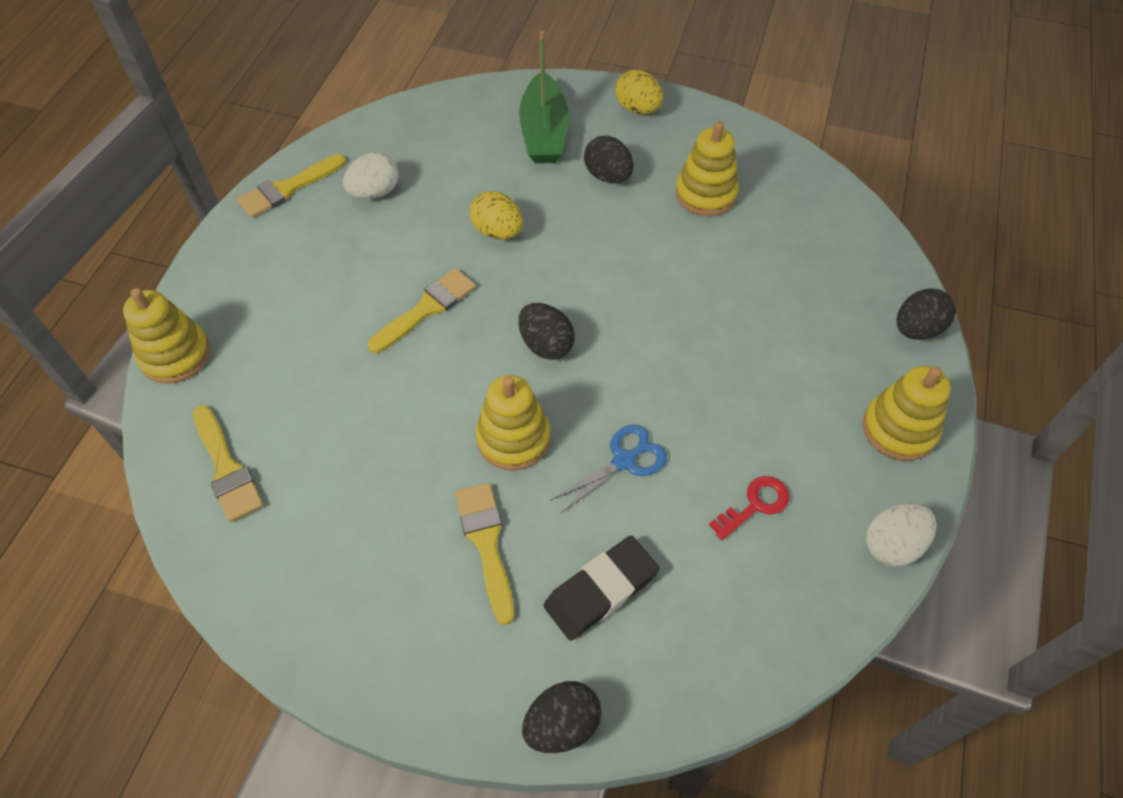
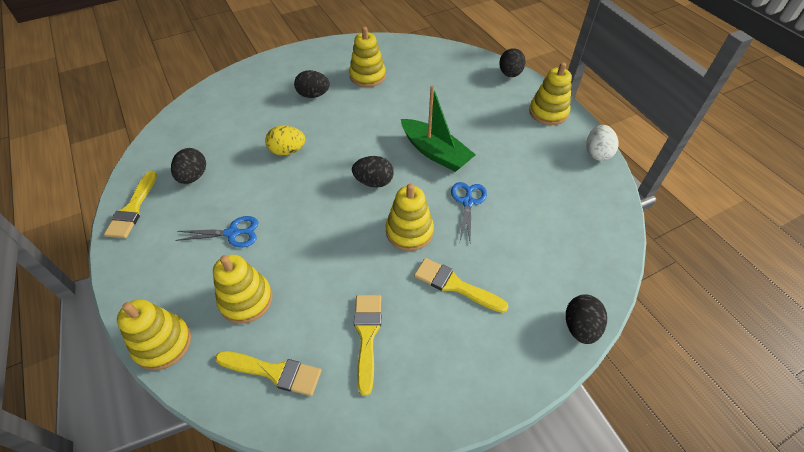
camera: 45 degrees left, 5 degrees down
white egg [343,152,399,199] -> black egg [171,148,206,184]
yellow brush [368,268,476,353] -> yellow brush moved to [354,295,381,396]
green boat [519,31,568,163] -> green boat moved to [401,85,476,172]
black eraser [543,536,659,641] -> none
yellow egg [615,69,663,114] -> none
red key [709,476,789,540] -> none
none -> blue scissors [175,216,259,248]
none -> yellow stacking toy [213,255,273,324]

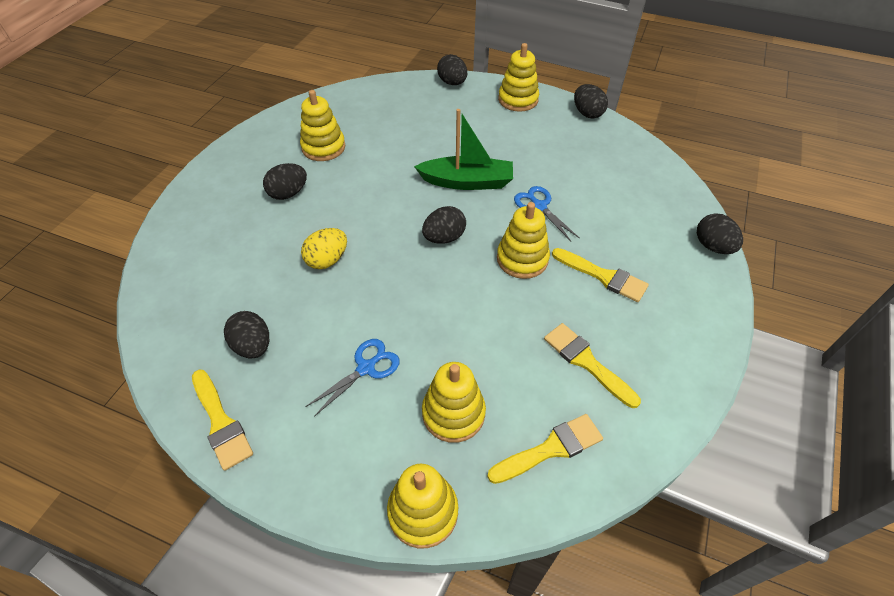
camera: 40 degrees left, 0 degrees up
yellow brush [414,258,509,313] -> yellow brush turned 135 degrees counterclockwise [552,248,649,302]
white egg [586,125,619,161] -> black egg [574,84,608,119]

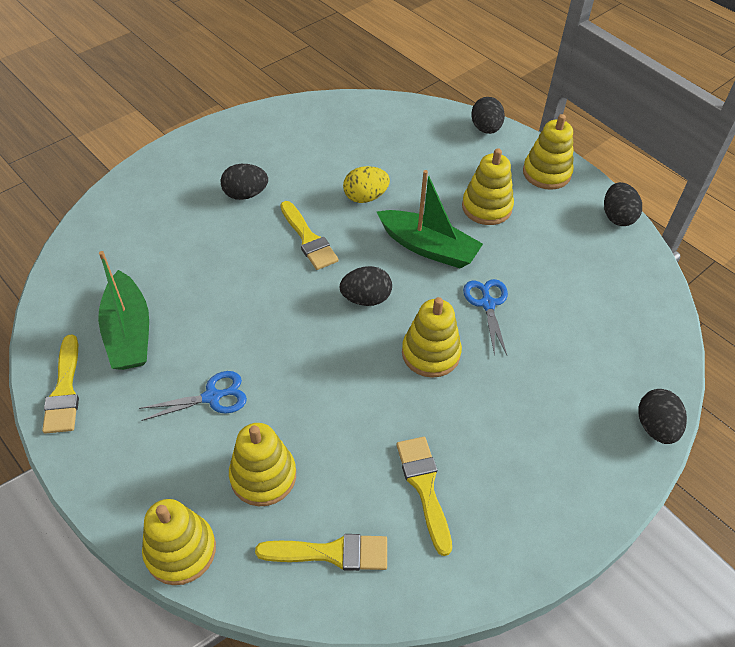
camera: 25 degrees right, 0 degrees up
black egg [224,311,269,358] -> green boat [98,251,149,370]
yellow stacking toy [300,90,346,161] -> yellow stacking toy moved to [462,148,514,225]
yellow egg [301,228,347,269] -> yellow egg moved to [343,166,390,203]
yellow brush [552,248,649,302] -> yellow brush moved to [280,201,339,270]

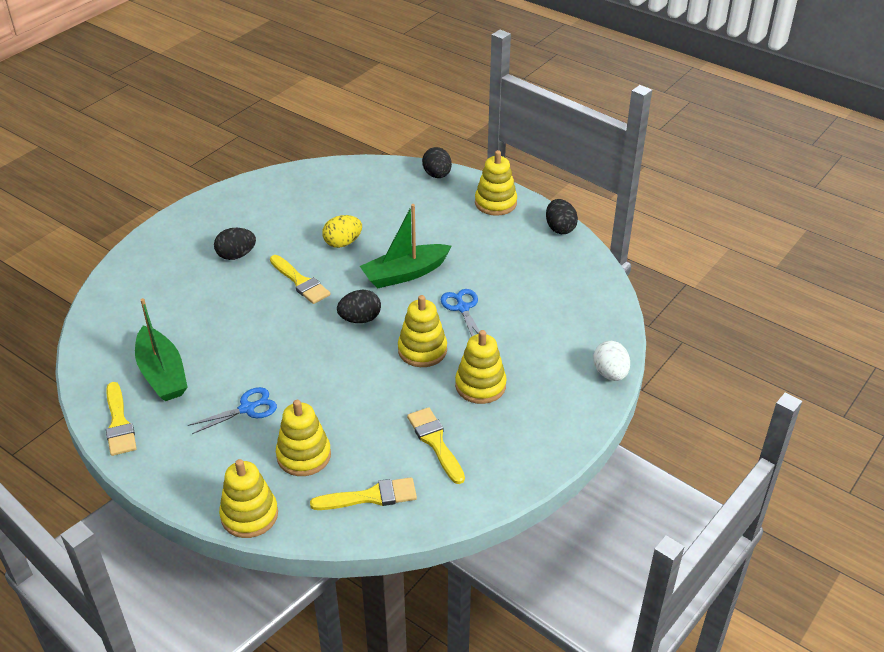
camera: 10 degrees left, 10 degrees down
green boat [377,170,483,269] -> green boat turned 135 degrees clockwise [360,204,452,288]
yellow stacking toy [462,148,514,225] -> yellow stacking toy moved to [455,330,507,404]
black egg [639,389,687,444] -> white egg [593,341,630,381]

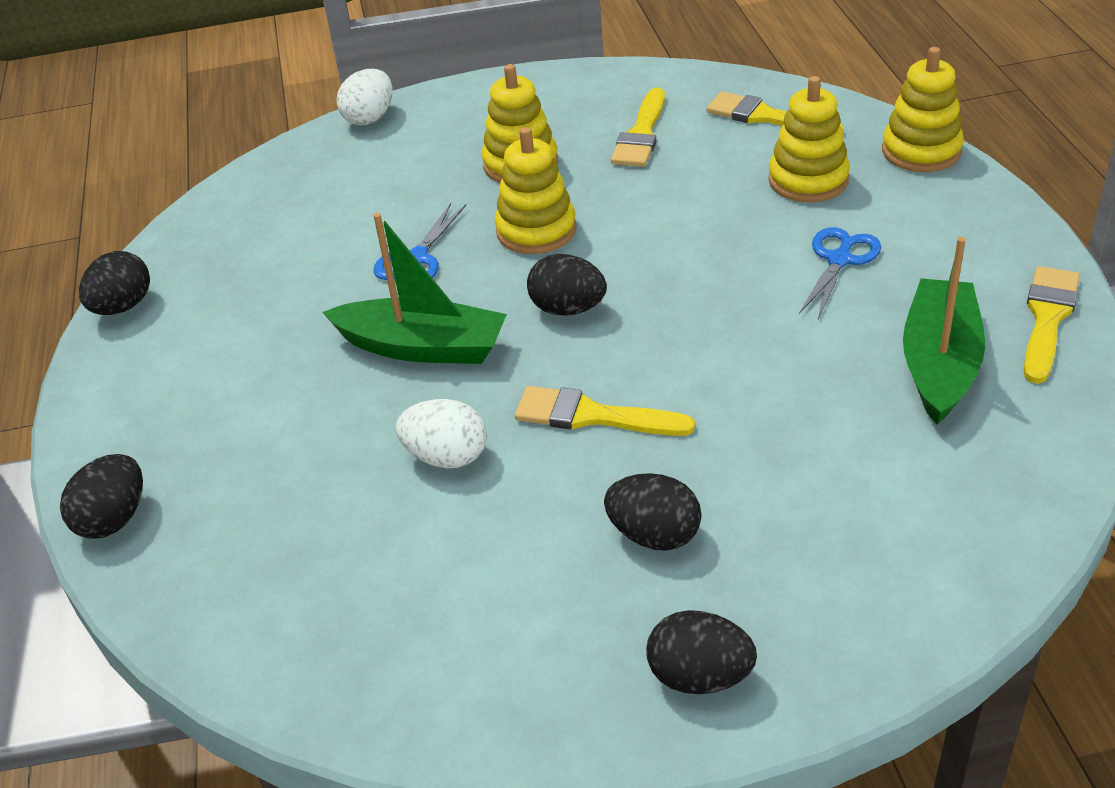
camera: 135 degrees left, 0 degrees up
blue scissors [188,387,277,434] -> blue scissors turned 105 degrees clockwise [799,227,881,319]
yellow brush [270,255,330,304] -> yellow brush turned 75 degrees counterclockwise [515,386,695,436]
yellow egg [322,215,362,248] -> white egg [396,399,487,468]
yellow stacking toy [475,150,517,216] -> none
none -> black egg [646,610,757,694]

